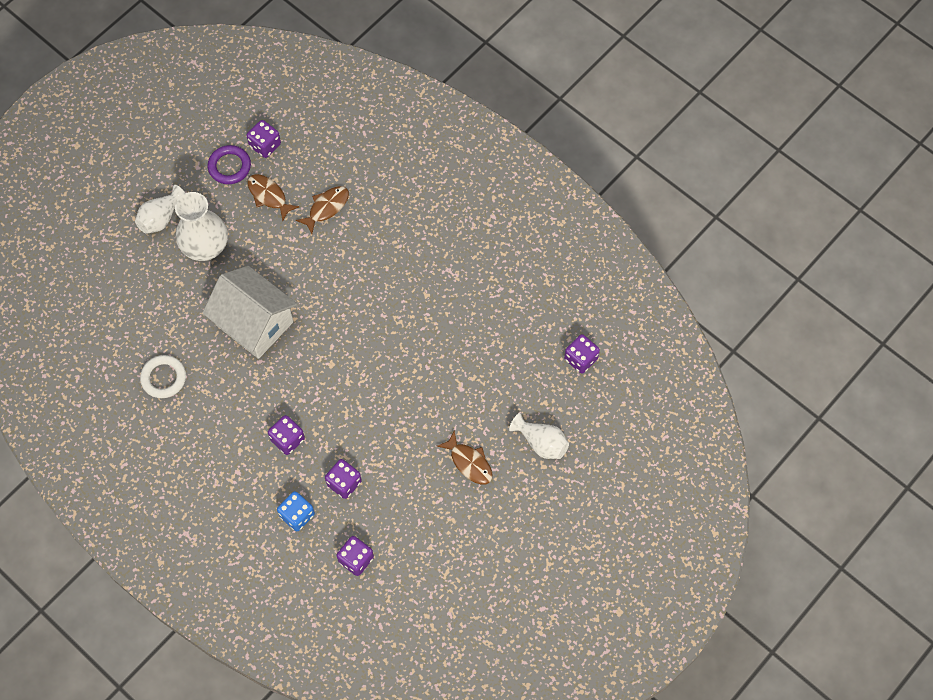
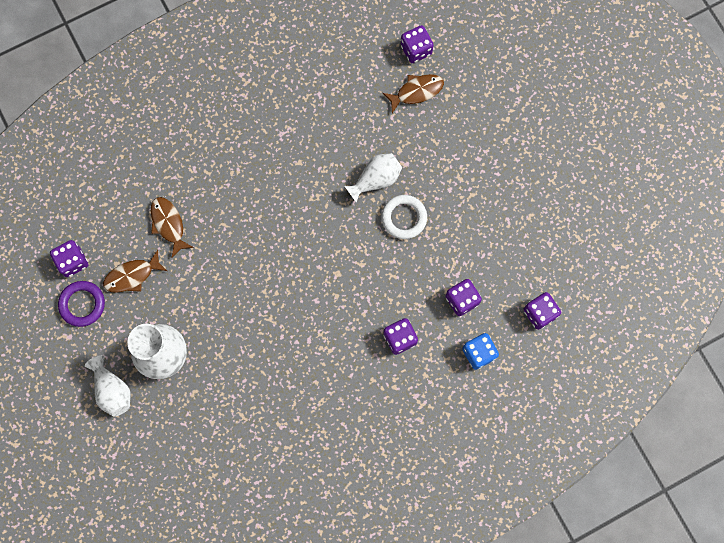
camera: 70 degrees left, 10 degrees up
white ring [140,355,186,398] -> white ring moved to [381,195,427,239]
white house [202,266,297,359] -> none
brown fish [437,430,492,484] -> brown fish moved to [383,74,444,113]
white vase [509,413,569,459] -> white vase moved to [345,153,402,203]

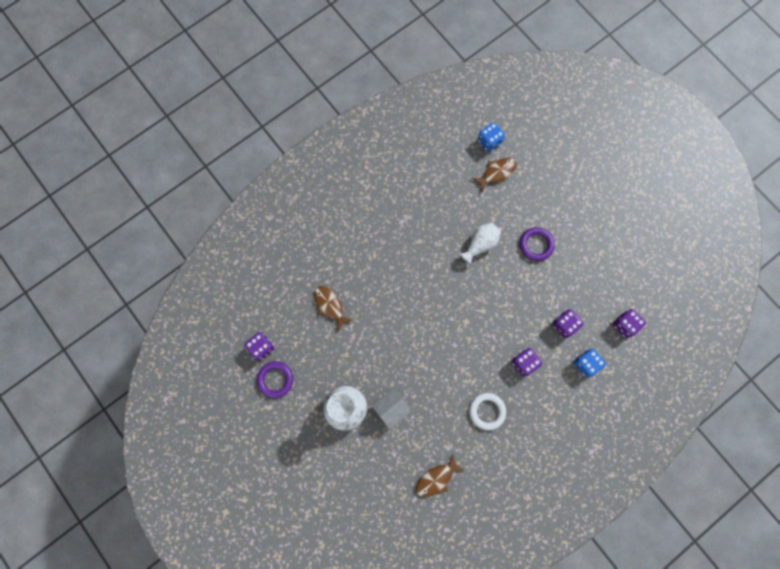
camera: 10 degrees left, 0 degrees up
white vase [85,355,131,416] -> none
brown fish [103,250,167,293] -> brown fish moved to [416,454,464,497]
white ring [381,195,427,239] -> white ring moved to [469,393,506,430]
purple dice [401,25,434,63] -> blue dice [478,122,505,152]
none -> white house [372,389,411,429]
none -> purple ring [520,227,555,261]

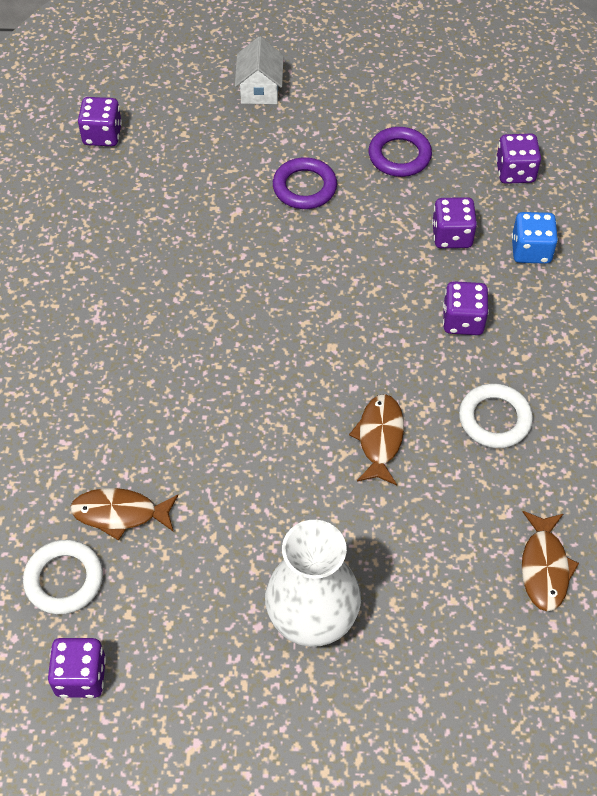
camera: 50 degrees left, 20 degrees down
purple ring [257,361,293,398] -> purple ring moved to [369,127,432,177]
white house [372,389,411,429] -> white house moved to [235,36,284,104]
white vase [459,223,501,265] -> none
brown fish [472,158,517,192] -> brown fish moved to [349,394,404,485]
blue dice [478,122,505,152] -> purple dice [78,97,122,146]
none -> white ring [23,540,103,614]

